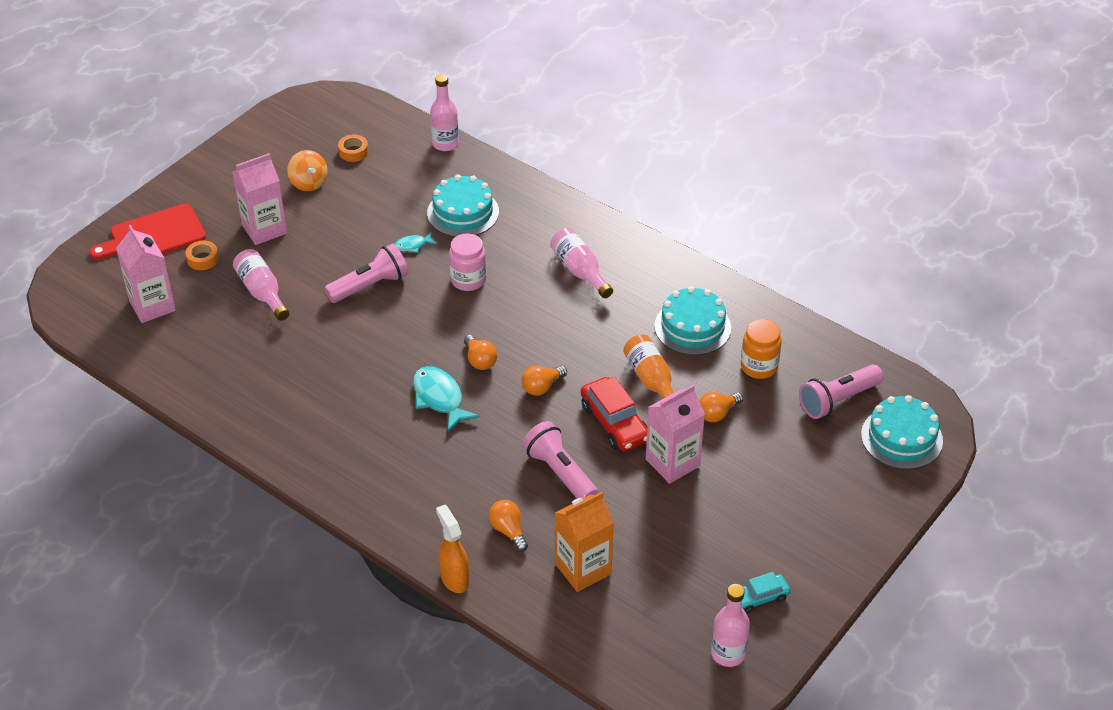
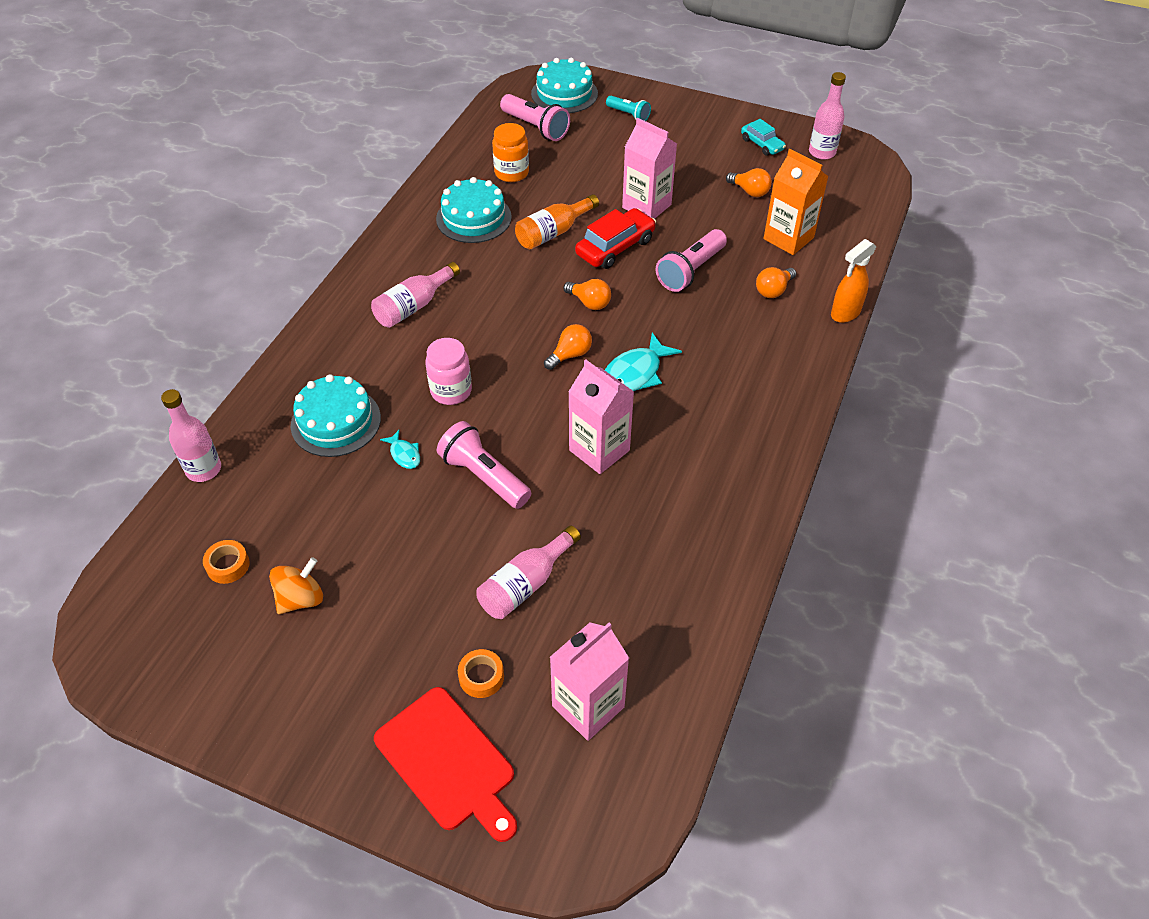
camera: 105 degrees left, 5 degrees up
pink carton [233,153,287,245] -> pink carton moved to [568,360,634,474]
orange light bulb [699,392,743,422] -> orange light bulb moved to [726,168,772,197]
none -> turquoise flashlight [606,96,651,121]

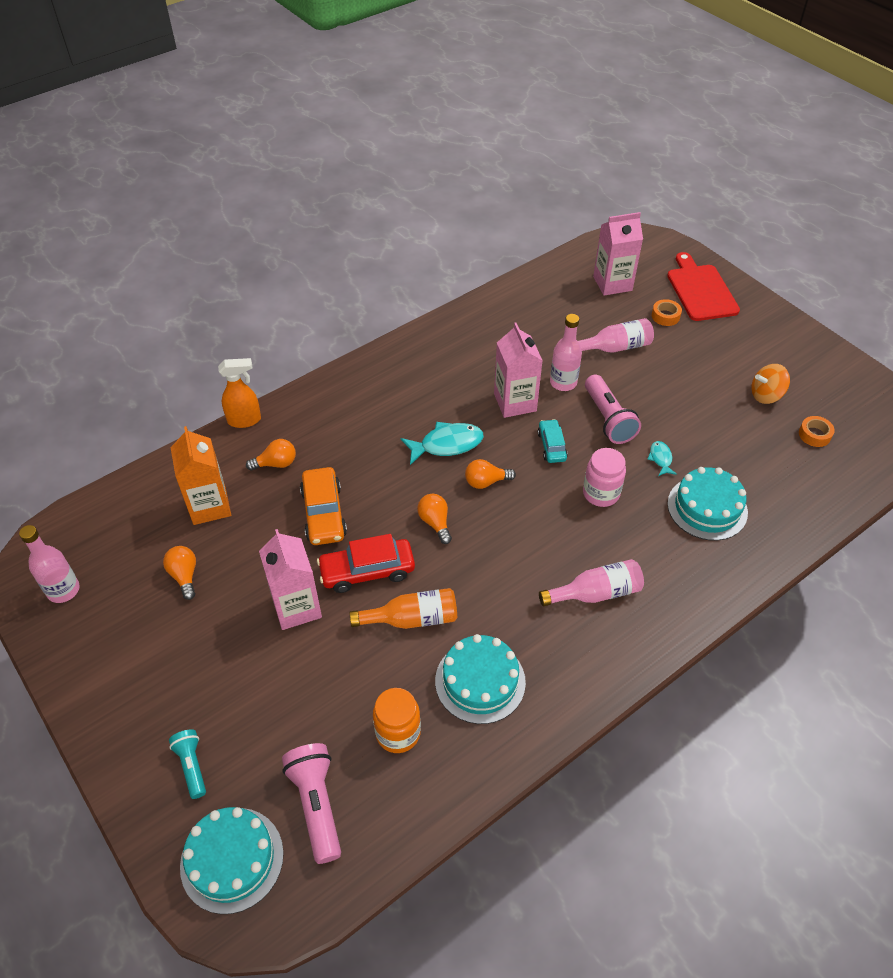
camera: 150 degrees left, 0 degrees up
pink bottle [161,389,221,482] -> pink bottle moved to [550,314,582,391]
pink flashlight [656,229,727,292] -> orange car [300,467,347,545]
turquoise car [741,119,786,156] -> turquoise car moved to [538,419,568,463]

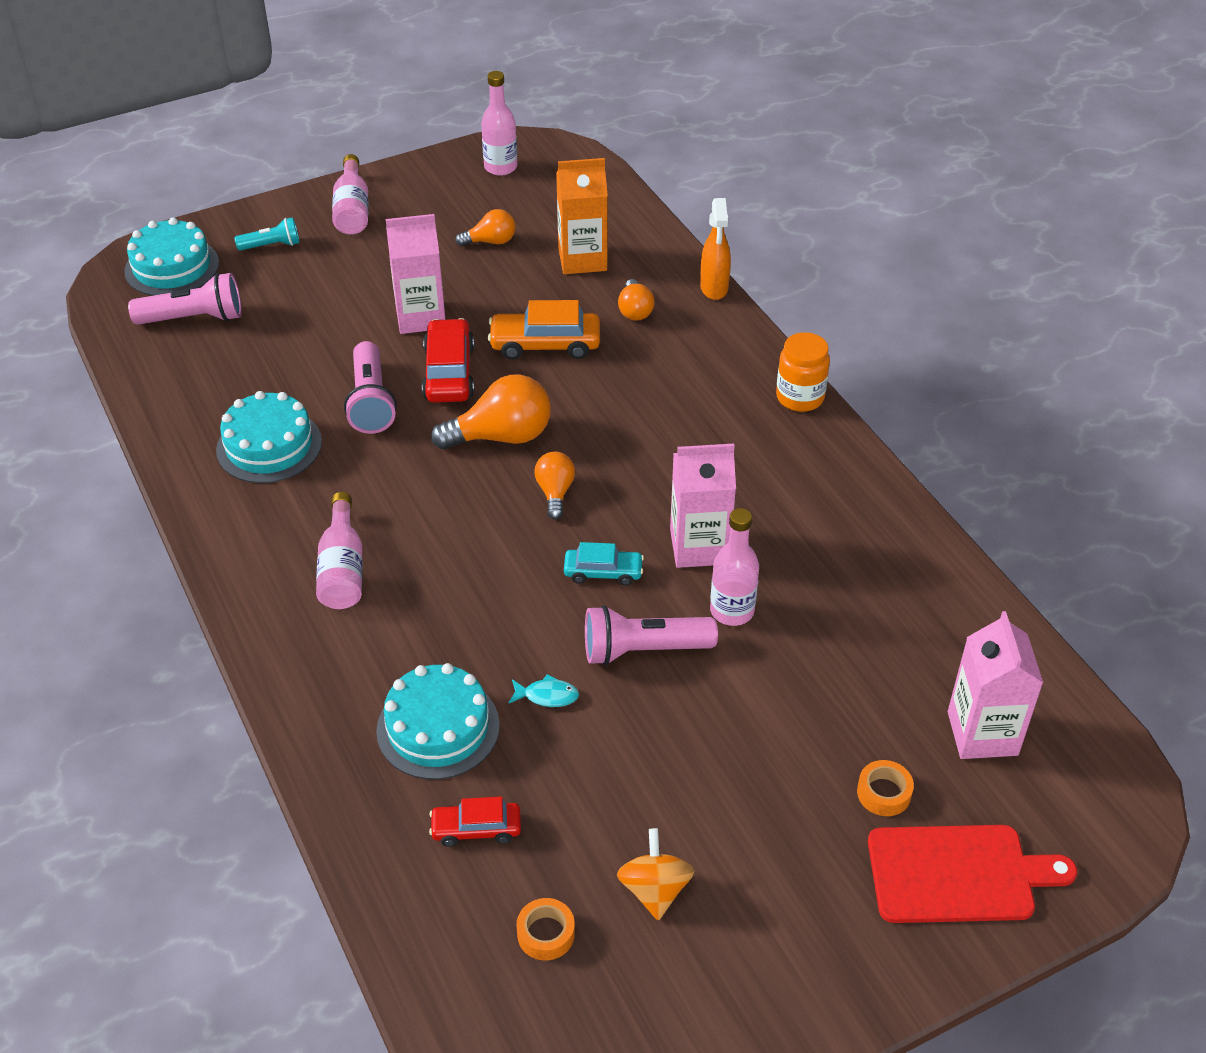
camera: 100 degrees right, 5 degrees down
orange bottle [349,588,457,629] -> pink flashlight [344,341,397,434]
orange jar [373,688,421,753] -> orange jar moved to [776,332,830,412]
turquoise fish [401,422,484,465] -> none
orange light bulb [417,494,452,544] -> orange light bulb [431,374,551,449], size x1.74
pink bottle [578,318,654,353] -> pink bottle moved to [332,154,368,235]
pink jar [583,448,626,507] -> none
none -> red car [429,797,521,847]

